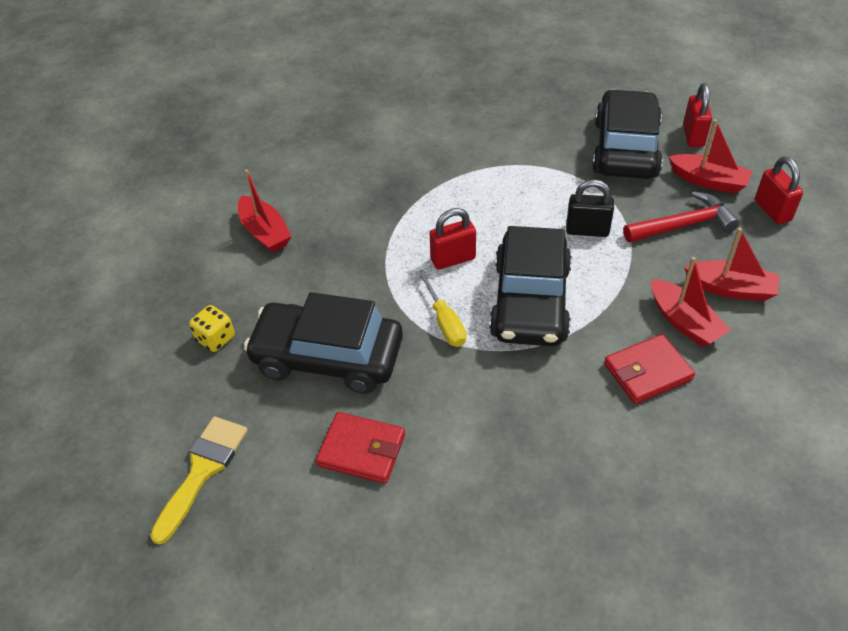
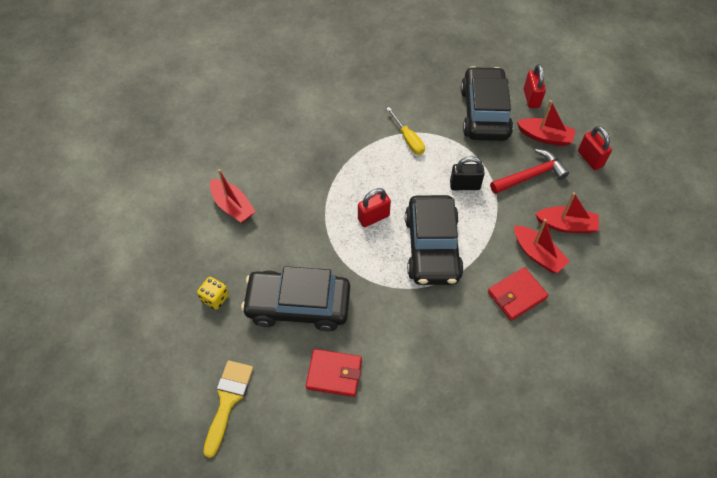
camera: 10 degrees left, 10 degrees up
yellow screwdriver [417,270,466,347] -> yellow screwdriver moved to [386,107,425,155]

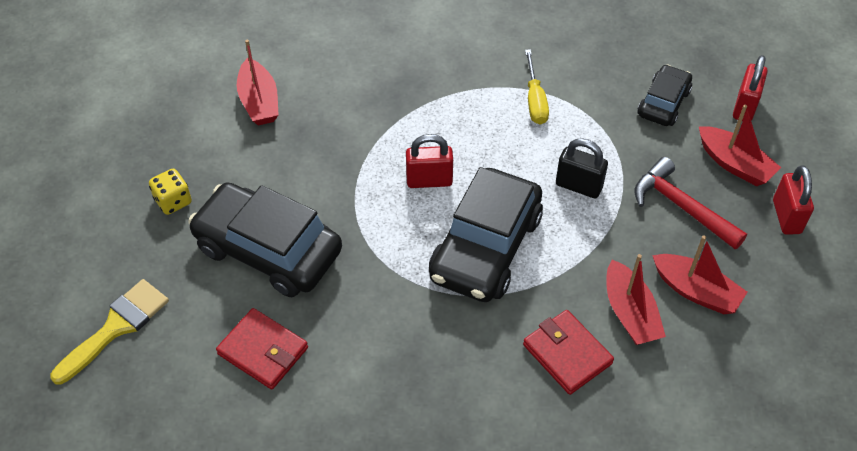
camera: 25 degrees right, 5 degrees down
black car [461,66,513,141] -> black car [637,64,692,126], size x0.55
red wallet [488,267,548,321] -> red wallet turned 60 degrees clockwise [523,310,614,395]
red hammer [490,149,569,194] -> red hammer turned 135 degrees counterclockwise [635,157,747,249]

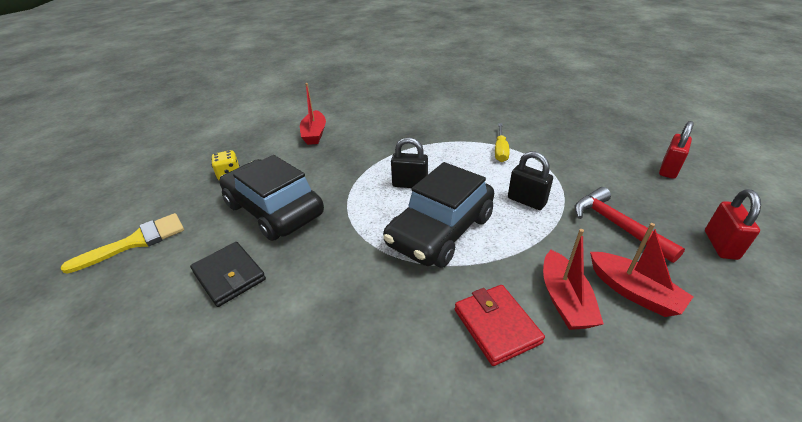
camera: 15 degrees right, 15 degrees down
red wallet [216,308,308,390] -> black wallet [190,242,266,307]
red padlock [406,134,453,188] -> black padlock [391,137,428,188]
black car [637,64,692,126] -> none
red boat [699,105,781,186] -> none

